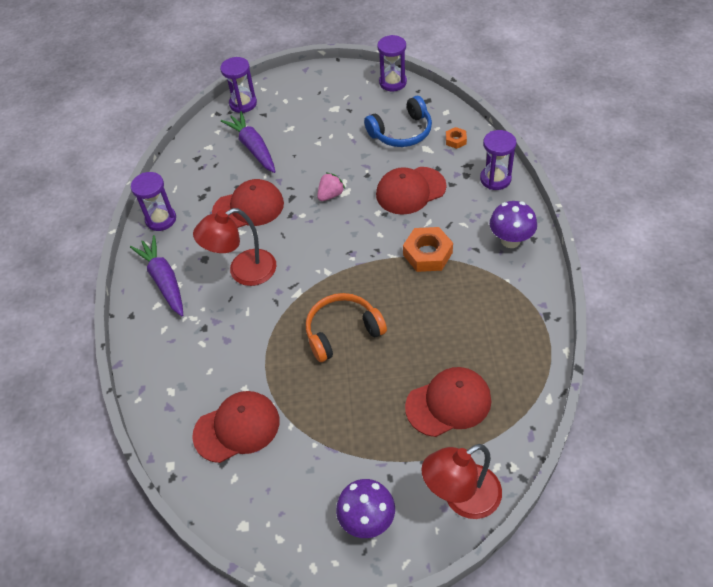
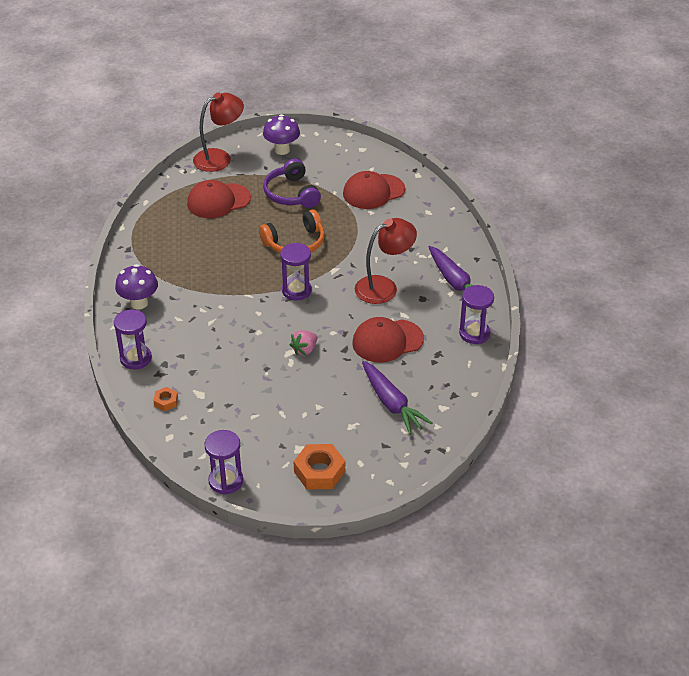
camera: 175 degrees right, 10 degrees down
purple hourglass [220,57,257,113] -> purple hourglass moved to [280,243,312,300]
blue headphones [364,96,432,147] -> none
red cap [376,167,447,215] -> none
orange nut [403,227,453,272] -> orange nut moved to [294,444,345,489]
none -> purple headphones [263,159,321,208]

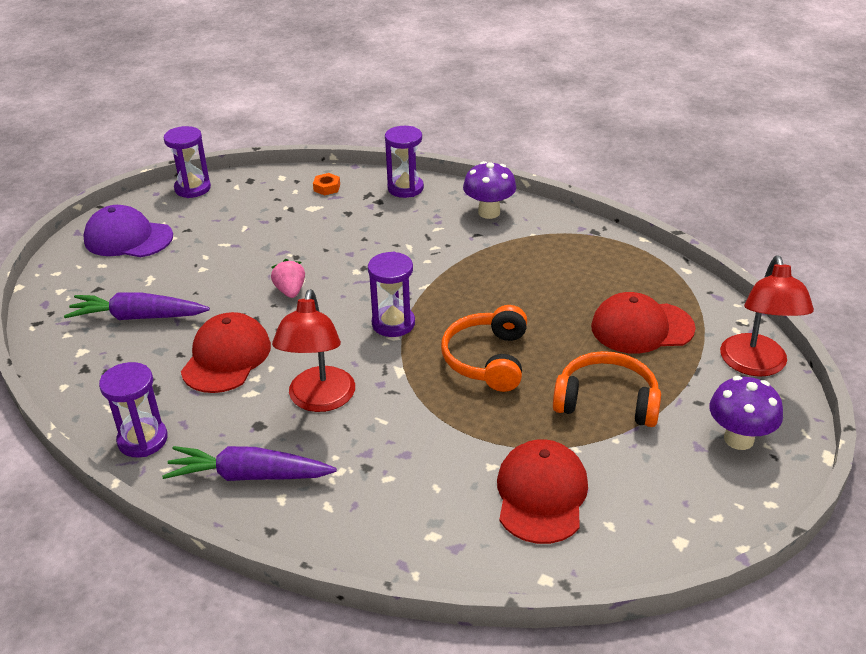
camera: 125 degrees right, 5 degrees down
red cap [187,180,251,218] -> red cap turned 105 degrees counterclockwise [591,292,696,354]
purple headphones [263,159,321,208] -> orange headphones [553,351,661,427]
orange nut [294,444,345,489] -> purple cap [83,205,173,257]

